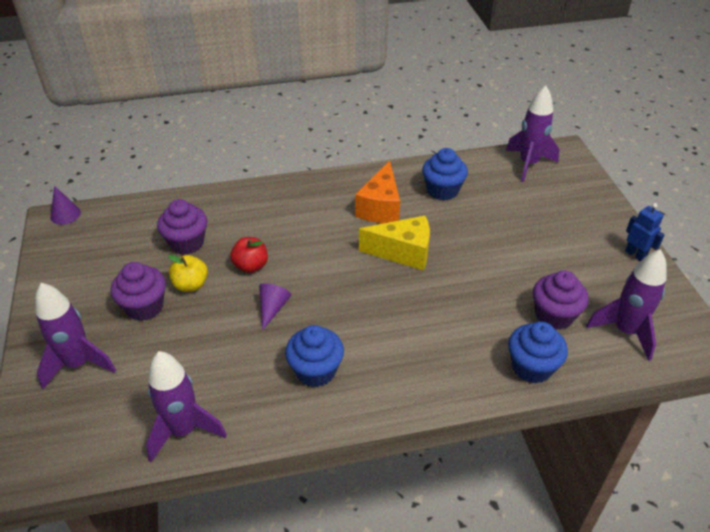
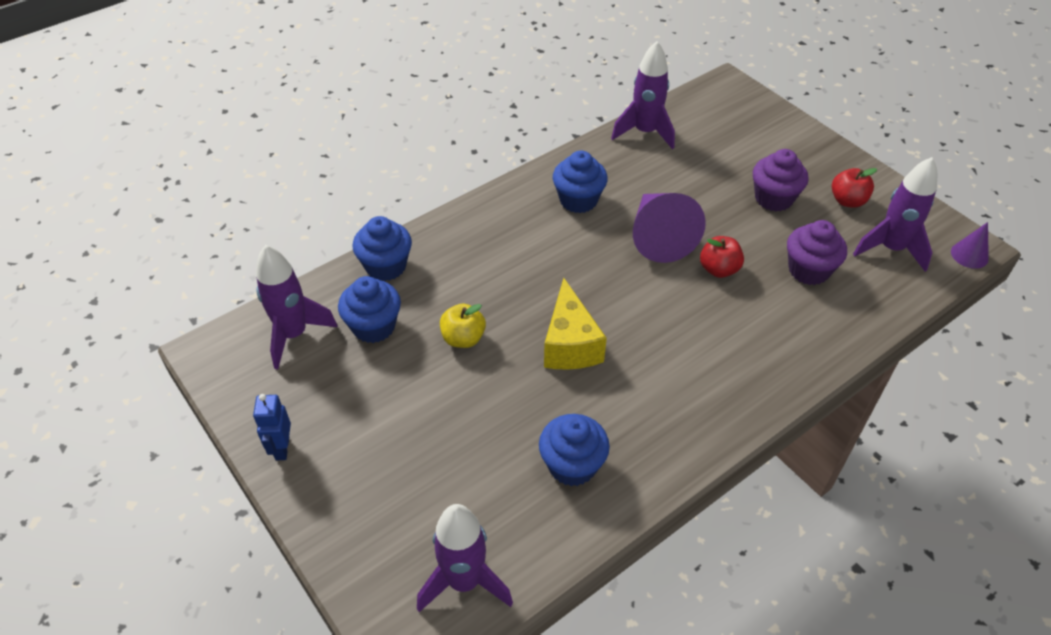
camera: 155 degrees right, 5 degrees up
purple rocket [35,283,116,389] -> purple rocket moved to [853,157,937,272]
yellow apple [168,255,208,292] -> yellow apple moved to [440,303,486,348]
purple cone [259,283,291,330] -> purple cone [633,193,706,263], size x2.03
orange cheese [355,161,400,223] -> none
yellow cheese [359,216,430,271] -> yellow cheese turned 75 degrees counterclockwise [544,278,607,370]
purple cupcake [533,270,589,330] -> blue cupcake [338,276,401,343]
blue robot [625,203,664,261] -> blue robot turned 60 degrees clockwise [253,394,291,461]
none -> red apple [832,168,877,208]

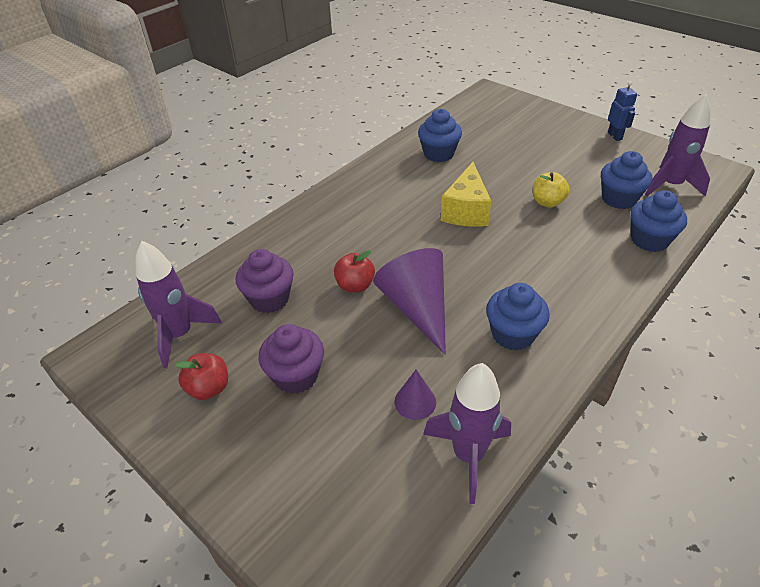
camera: 170 degrees right, 5 degrees down
purple rocket [417,504,513,612] -> none
yellow cheese [544,278,607,370] -> yellow cheese turned 150 degrees counterclockwise [441,162,491,227]
purple cone [951,222,989,269] -> purple cone moved to [395,370,436,420]

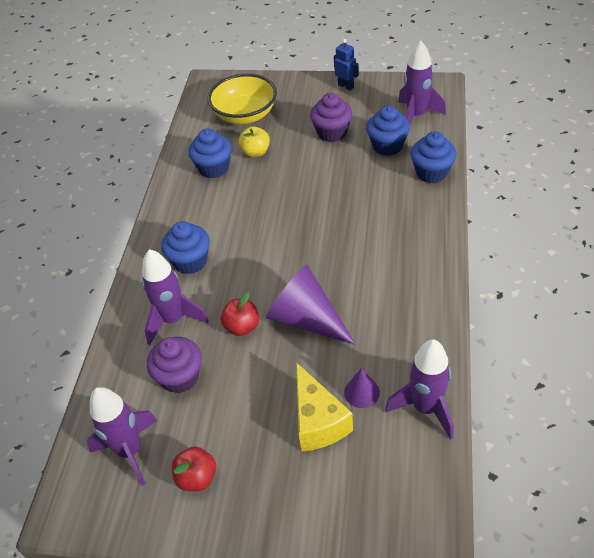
camera: 30 degrees left, 5 degrees up
purple cupcake [258,324,324,394] -> purple cupcake moved to [310,93,352,142]
yellow cheese [441,162,491,227] -> yellow cheese moved to [296,362,353,452]
blue cupcake [486,283,550,351] -> blue cupcake moved to [161,221,210,274]
yellow apple [533,172,569,207] -> yellow apple moved to [238,126,270,157]
none -> purple rocket [142,249,209,345]
none -> yellow bowl [208,74,277,124]

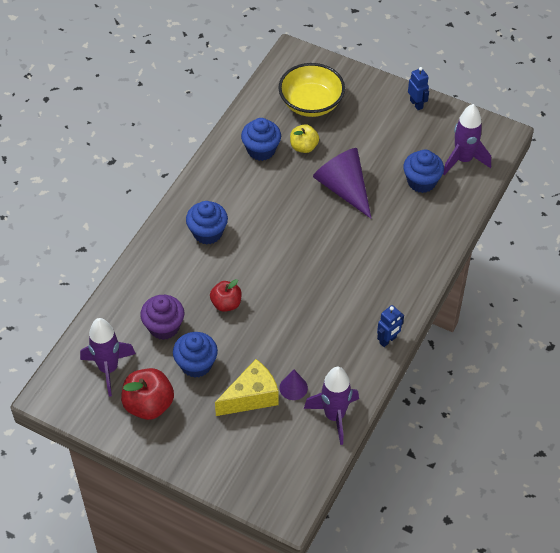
camera: 15 degrees right, 5 degrees up
purple rocket [142,249,209,345] -> none
red apple [172,447,216,491] -> red apple [121,368,174,420], size x1.56
purple cone [266,265,356,345] -> purple cone moved to [313,148,372,219]
yellow cheese [296,362,353,452] -> yellow cheese turned 120 degrees counterclockwise [215,359,279,416]
purple cupcake [310,93,352,142] -> none
blue cupcake [411,131,457,183] -> blue cupcake moved to [173,332,218,378]
none -> blue robot [377,305,404,347]

